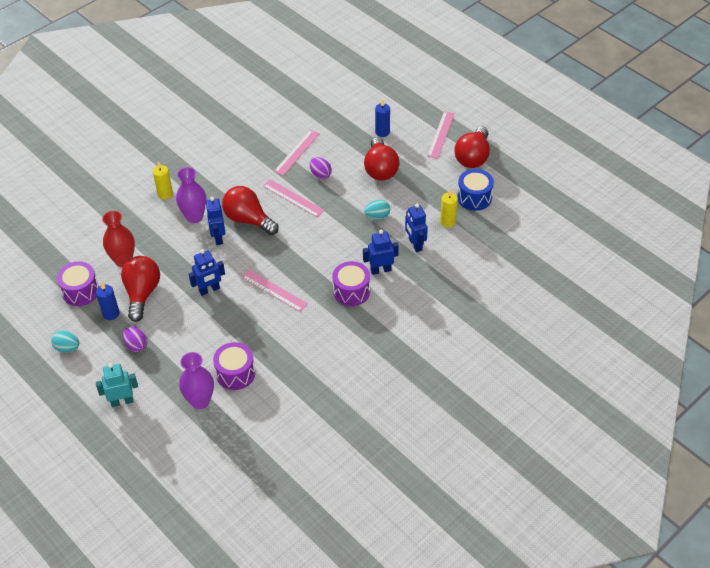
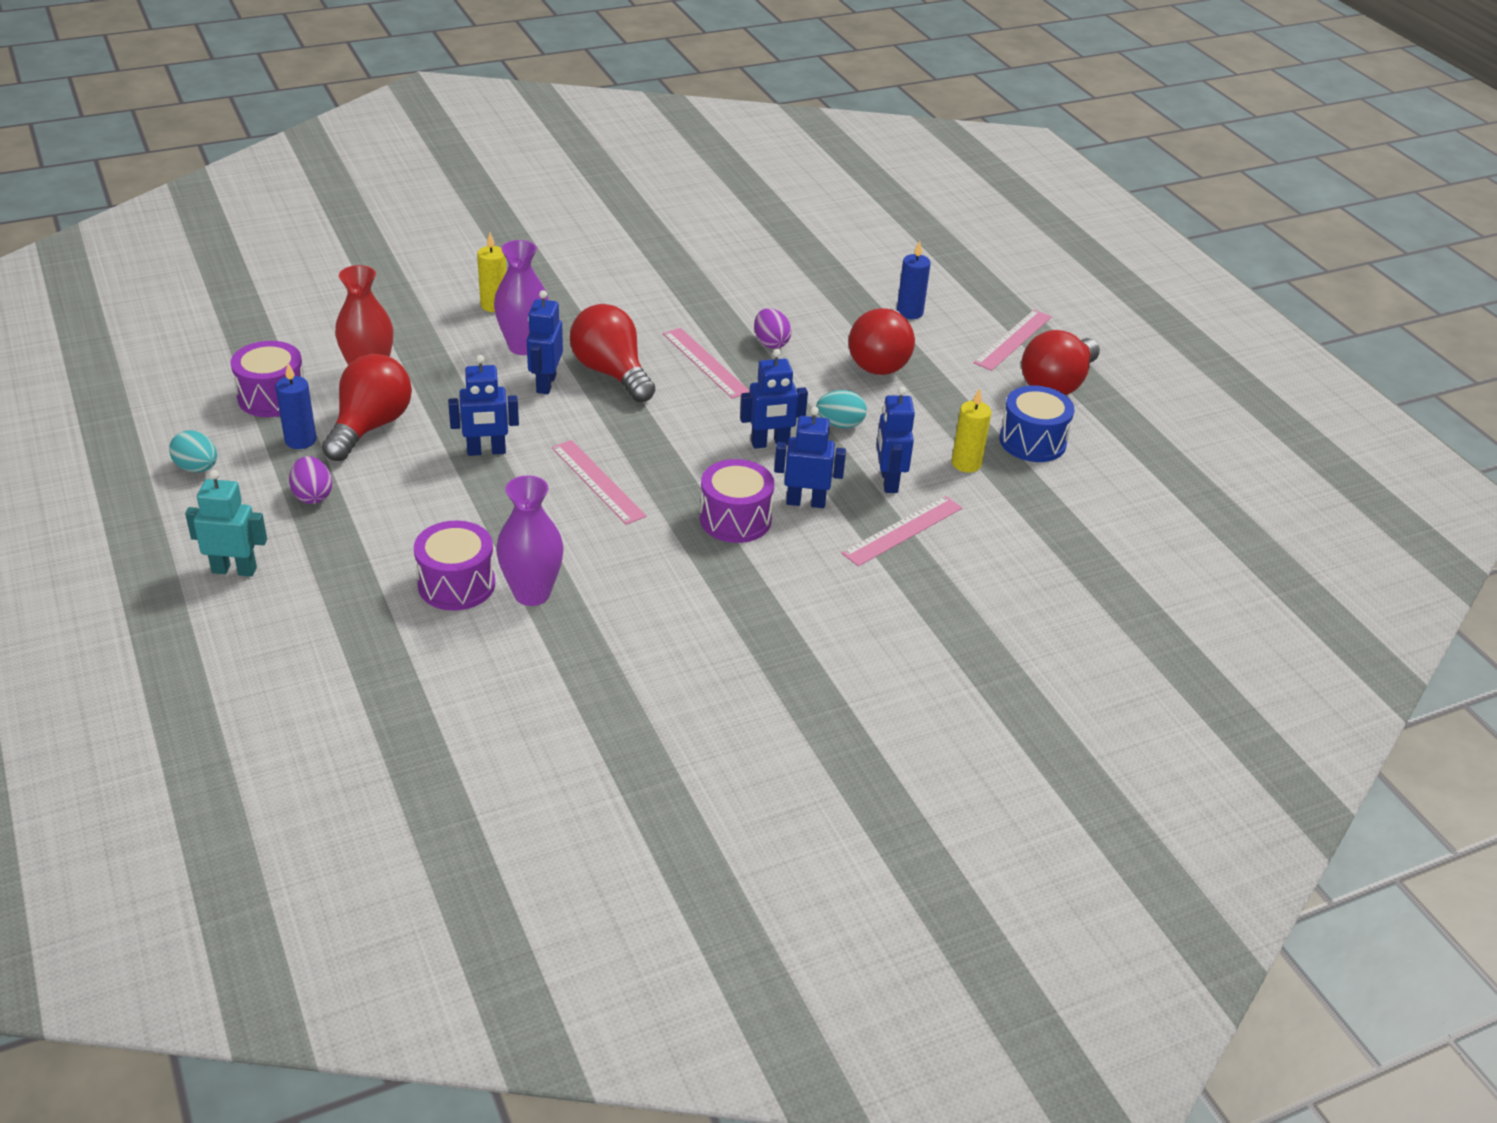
camera: 15 degrees right, 10 degrees down
purple vase [179,352,214,409] -> purple vase moved to [496,475,564,606]
pink ruler [274,130,320,176] -> pink ruler moved to [841,496,962,566]
none -> blue robot [740,349,808,449]

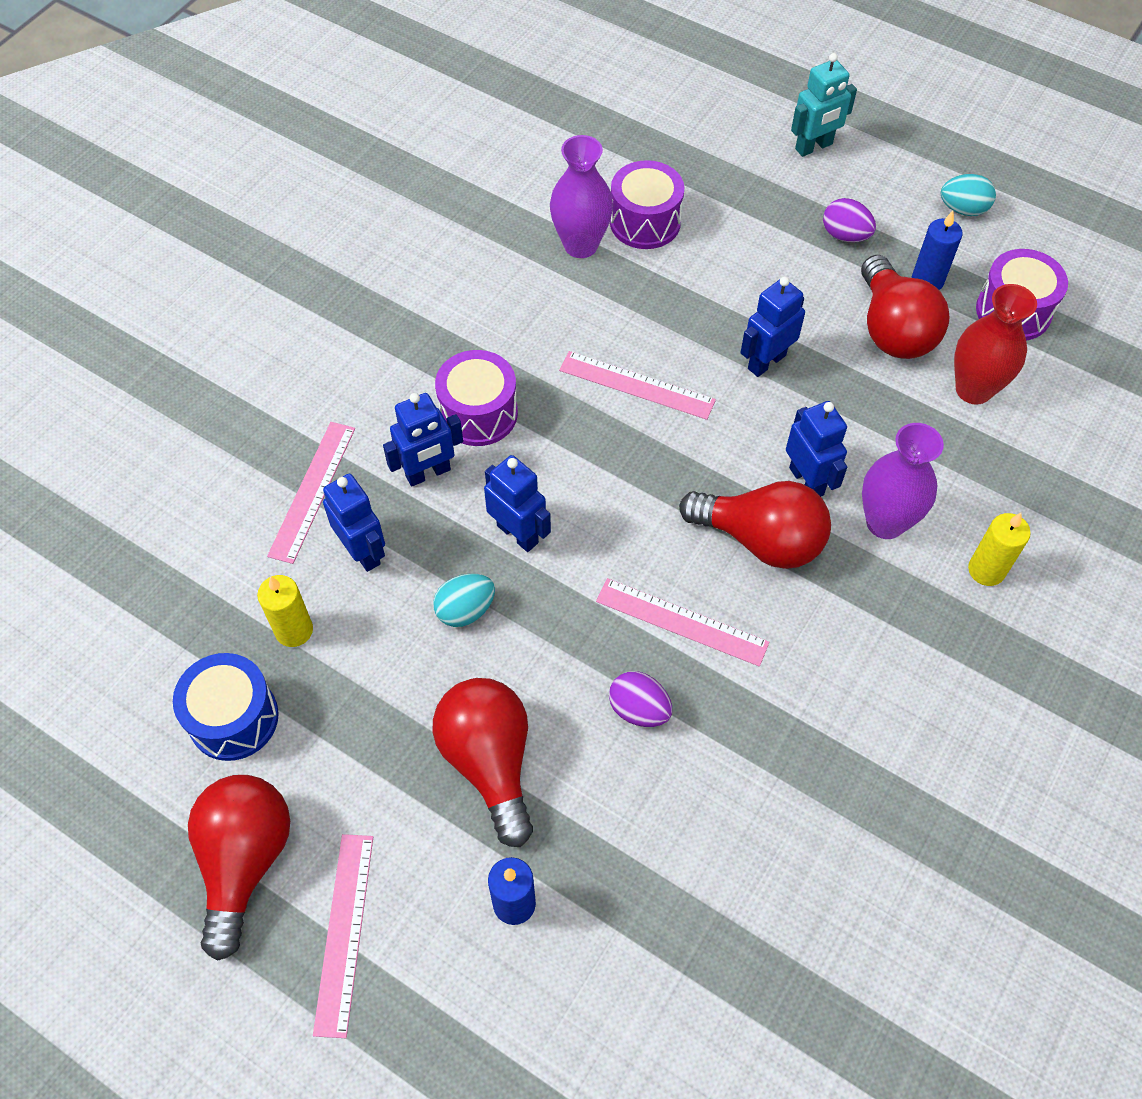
camera: 150 degrees right, 20 degrees up
blue robot [740,349,808,449] -> blue robot turned 90 degrees clockwise [484,455,551,552]

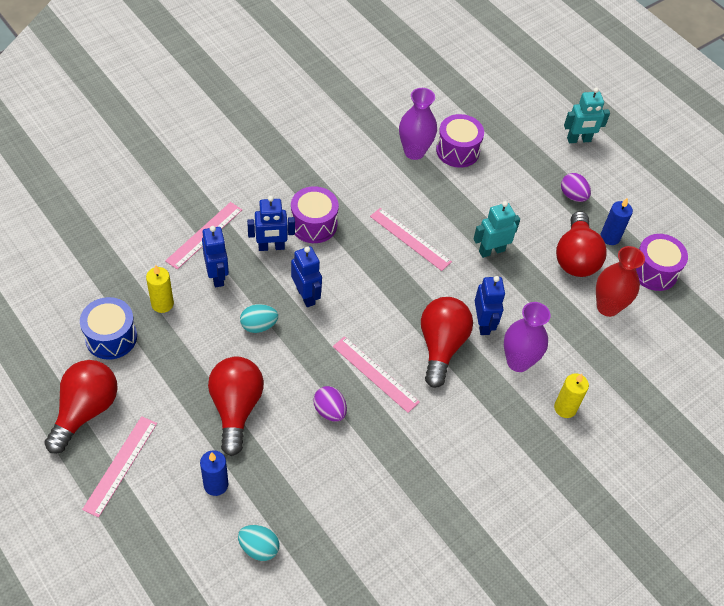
camera: 15 degrees right, 5 degrees down
red light bulb [679,481,831,569] -> red light bulb turned 120 degrees counterclockwise [421,297,473,388]
blue robot [740,277,805,377] -> turquoise robot [473,201,520,258]
turquoise egg [941,174,996,216] -> turquoise egg moved to [238,525,279,561]

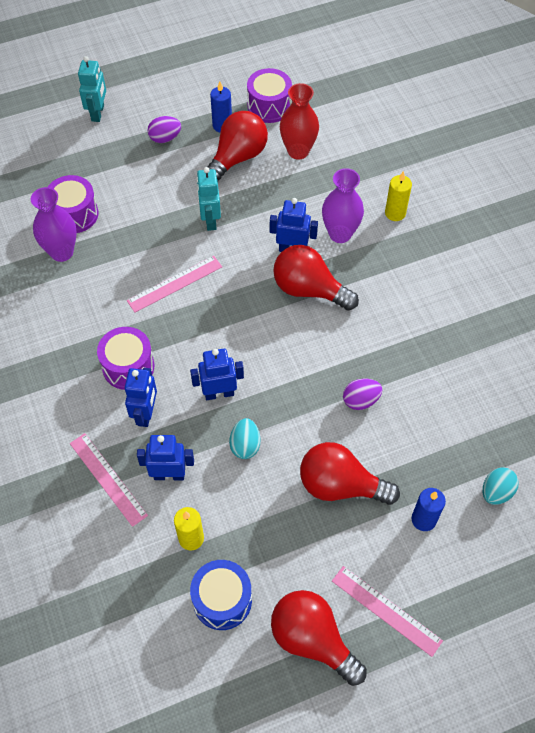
camera: 70 degrees left, 5 degrees up
pink ruler [333,336,420,413] -> none
red light bulb [556,211,607,277] -> red light bulb turned 75 degrees counterclockwise [207,111,268,181]

